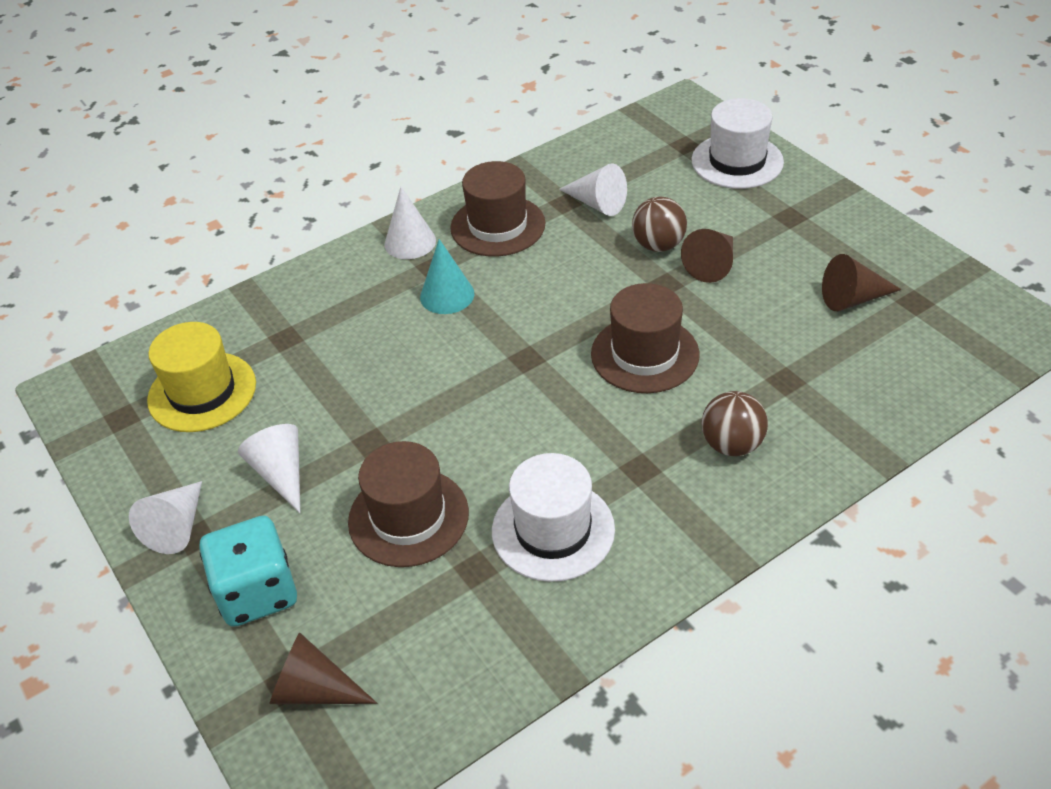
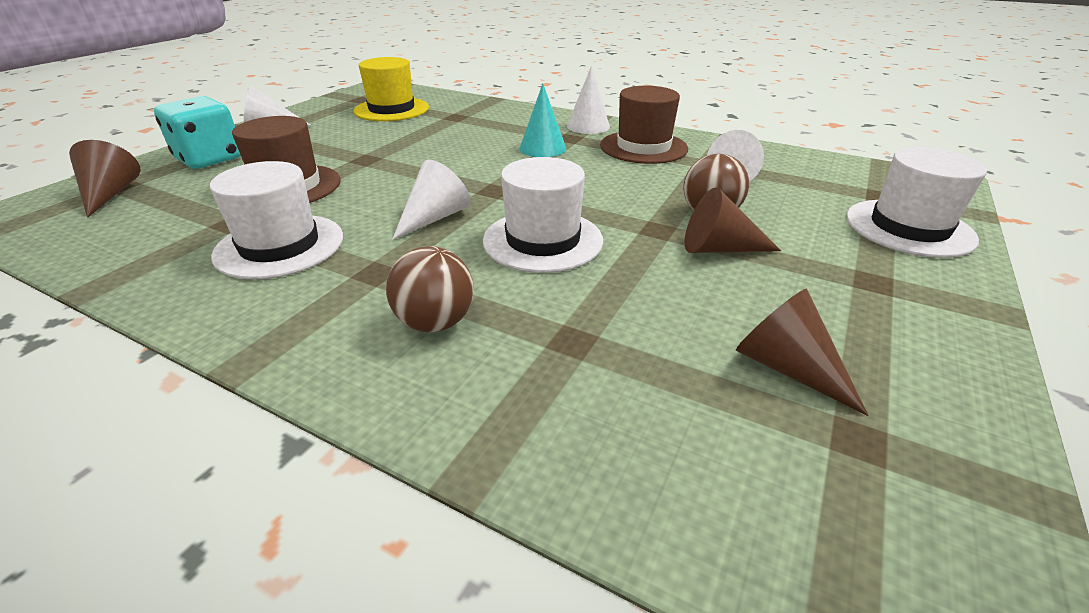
camera: 60 degrees right, 10 degrees down
white cone [238,424,300,513] -> white cone moved to [392,160,471,240]
brown hat [591,283,700,393] -> white hat [483,157,603,273]

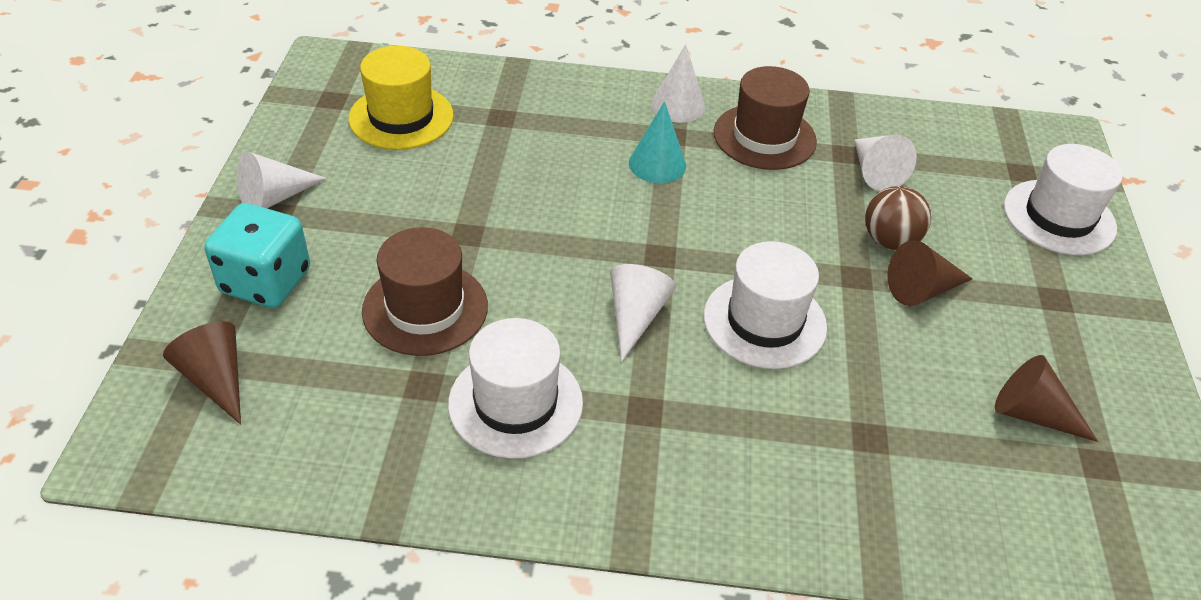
camera: 25 degrees left, 10 degrees up
brown ball [386,246,474,332] -> none

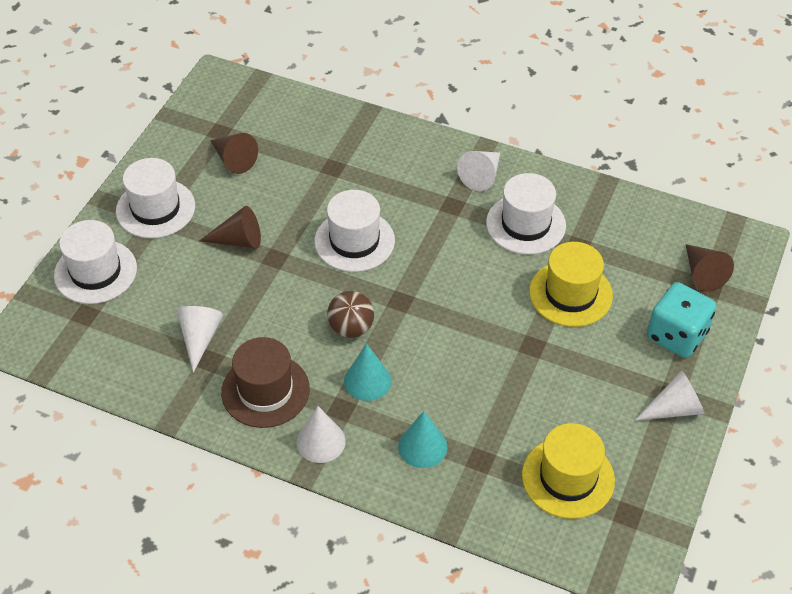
camera: 160 degrees left, 5 degrees up
brown hat [362,227,488,356] -> yellow hat [529,242,613,327]
white cone [610,264,676,362] -> white cone moved to [457,151,500,191]
brown ball [865,186,931,250] -> brown ball moved to [327,291,374,338]
none -> white hat [116,158,195,238]
none -> turquoise cone [398,411,447,468]

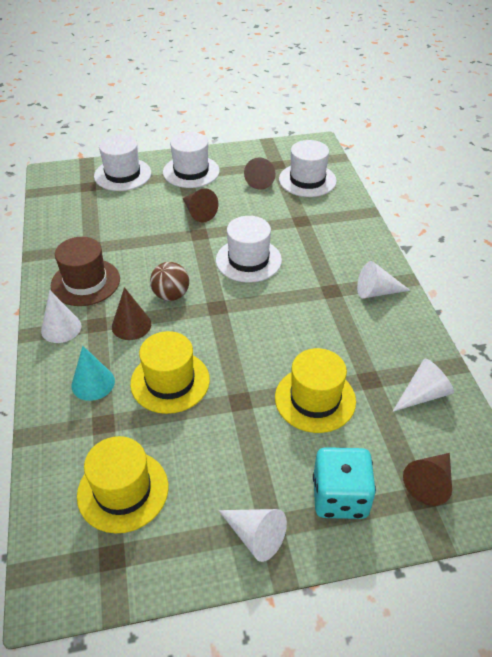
camera: 55 degrees right, 5 degrees down
white cone [177,306,223,373] -> white cone moved to [392,359,454,412]
turquoise cone [344,344,391,401] -> brown cone [112,287,151,340]
white hat [486,173,566,255] -> white hat moved to [279,140,337,197]
none -> yellow hat [130,331,210,414]

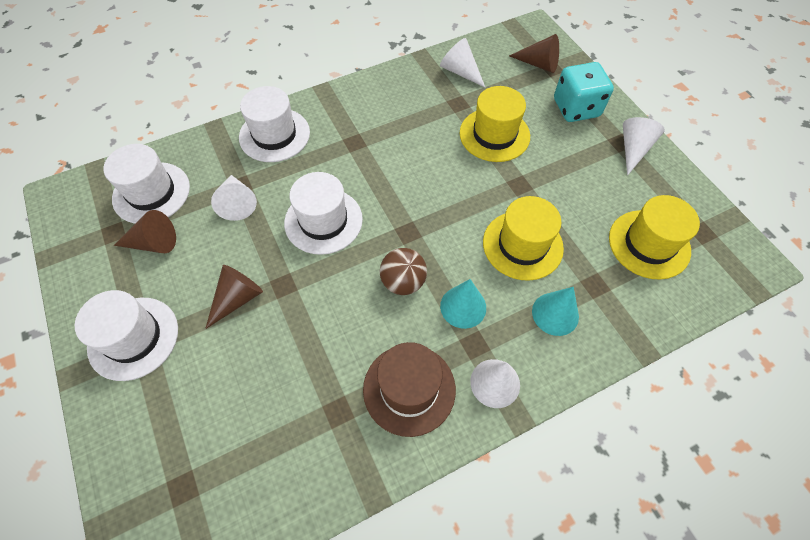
camera: 105 degrees left, 15 degrees up
white hat [94,135,151,191] -> white hat moved to [239,86,310,162]
brown cone [112,287,151,340] -> turquoise cone [440,279,486,329]
white cone [357,261,411,298] -> white cone moved to [211,175,257,221]

